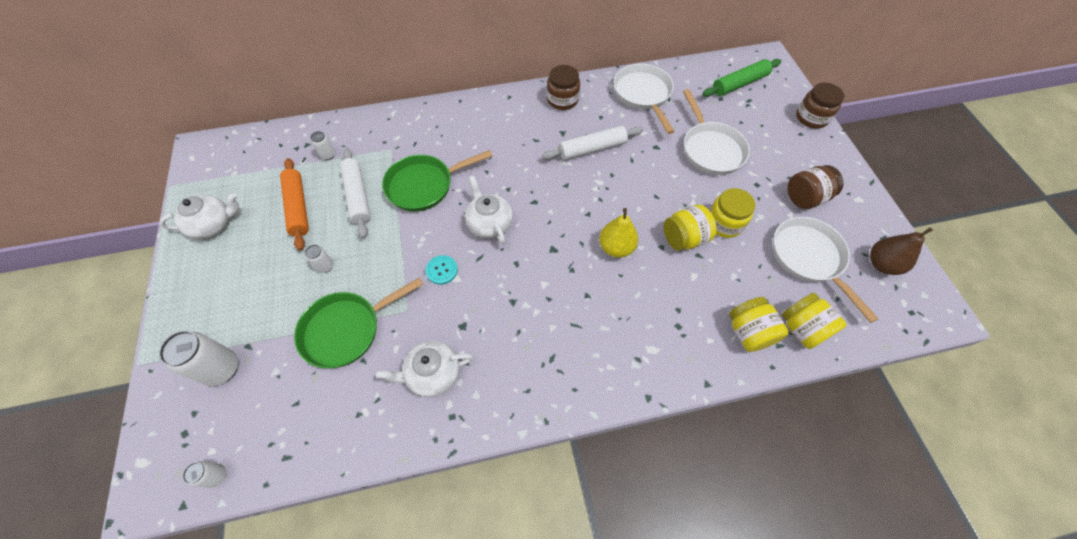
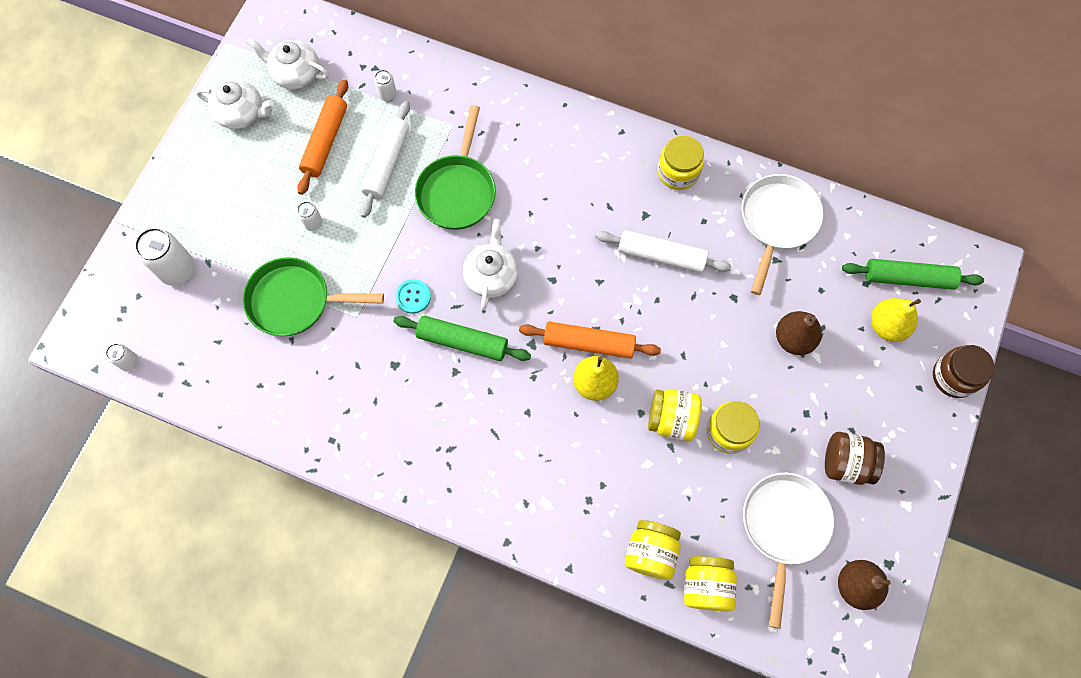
camera: 35 degrees right, 10 degrees up
white teapot [376,341,473,397] -> white teapot moved to [247,38,329,89]
green pan [382,150,493,212] -> green pan turned 90 degrees counterclockwise [415,105,496,230]
brown jar [547,65,580,110] -> yellow jar [658,135,704,190]
white pan [683,89,750,175] -> brown pear [776,311,822,355]
none -> green rolling pin [393,316,531,361]
none -> orange rolling pin [519,322,661,359]
none -> yellow pear [871,298,921,342]

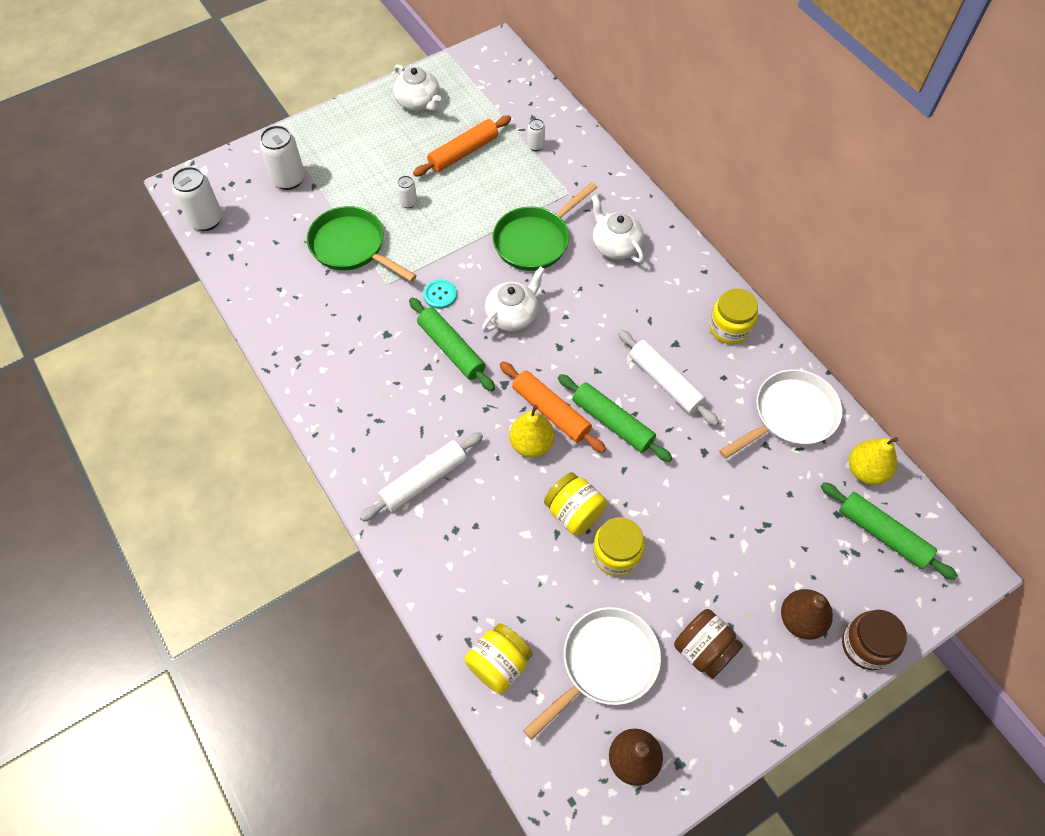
camera: 35 degrees right, 10 degrees down
white can [106,344,139,371] -> white can [172,167,222,231], size x1.93
white teapot [247,38,329,89] -> white teapot moved to [591,195,644,263]
white rolling pin [360,101,410,218] -> white rolling pin moved to [360,432,483,521]
yellow jar [625,520,681,580] -> none
brown pear [776,311,822,355] -> brown pear moved to [781,589,833,640]
yellow pear [871,298,921,342] -> yellow pear moved to [849,437,899,485]
none -> green rolling pin [558,374,672,462]

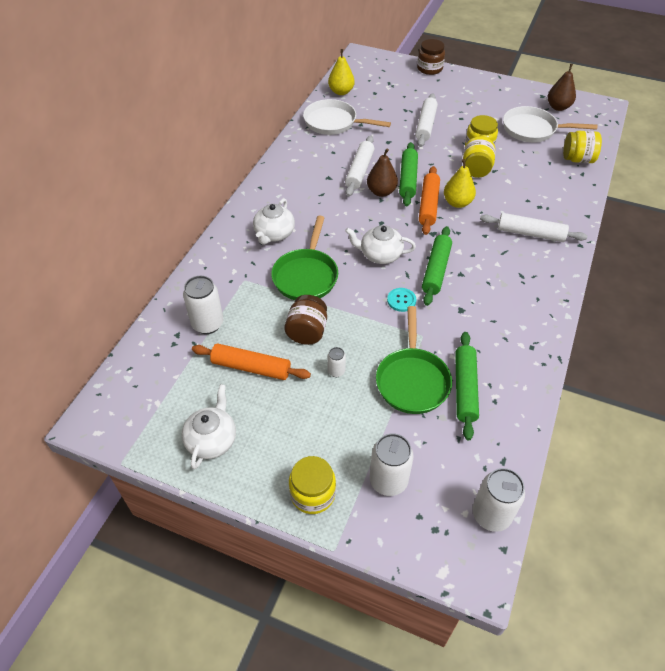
camera: 125 degrees left, 10 degrees down
green pan [492,182,598,271] -> green pan turned 90 degrees clockwise [271,216,338,300]
white can [527,119,545,151] -> white can [183,276,223,334], size x1.93
brown jar [674,609,743,679] -> brown jar moved to [284,295,327,345]
yellow jar [709,288,758,344] -> yellow jar moved to [289,456,336,514]
brown pear [781,589,833,640] -> brown pear moved to [367,149,398,197]
green rolling pin [820,482,958,580] -> green rolling pin moved to [455,332,479,440]
none -> white rolling pin [415,93,438,147]

